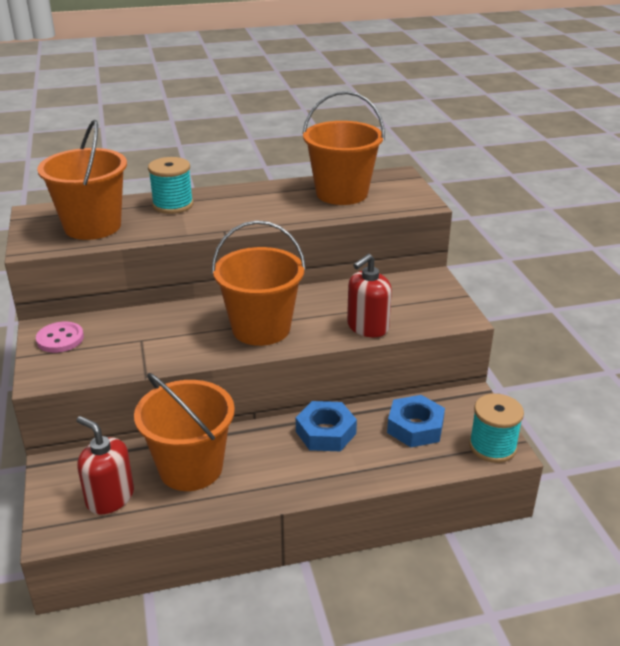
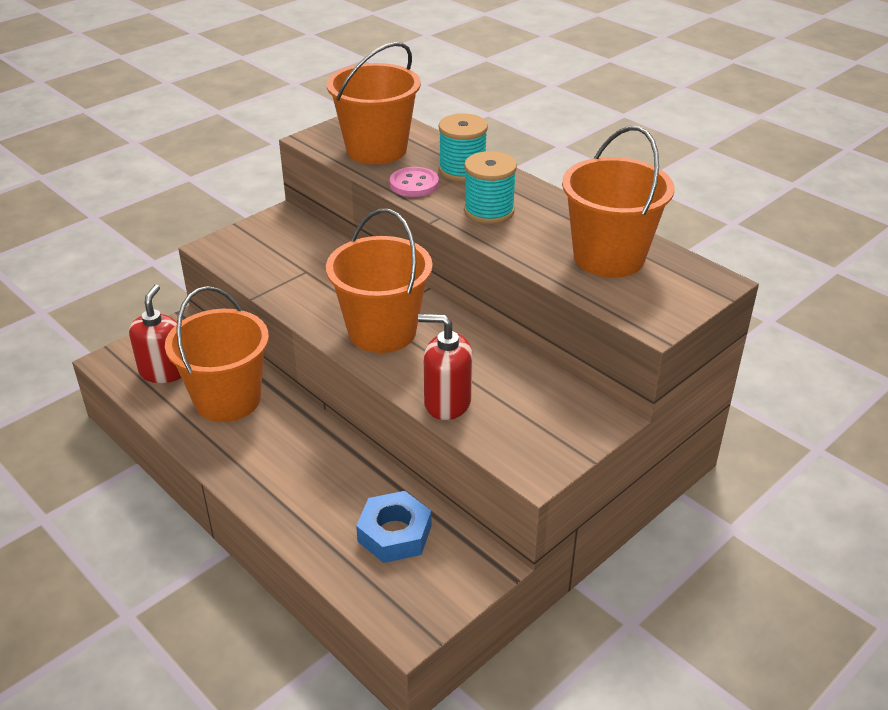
camera: 60 degrees right, 5 degrees up
pink button [36,322,84,353] -> pink button moved to [390,167,439,197]
blue nut [296,401,357,452] -> none
turquoise spool [469,394,524,463] -> turquoise spool moved to [464,151,517,224]

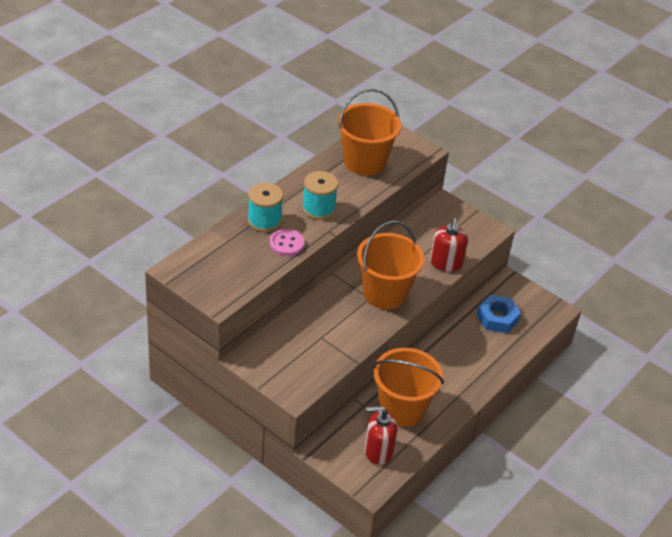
camera: 100 degrees left, 5 degrees up
orange bucket [327,42,421,164] -> none

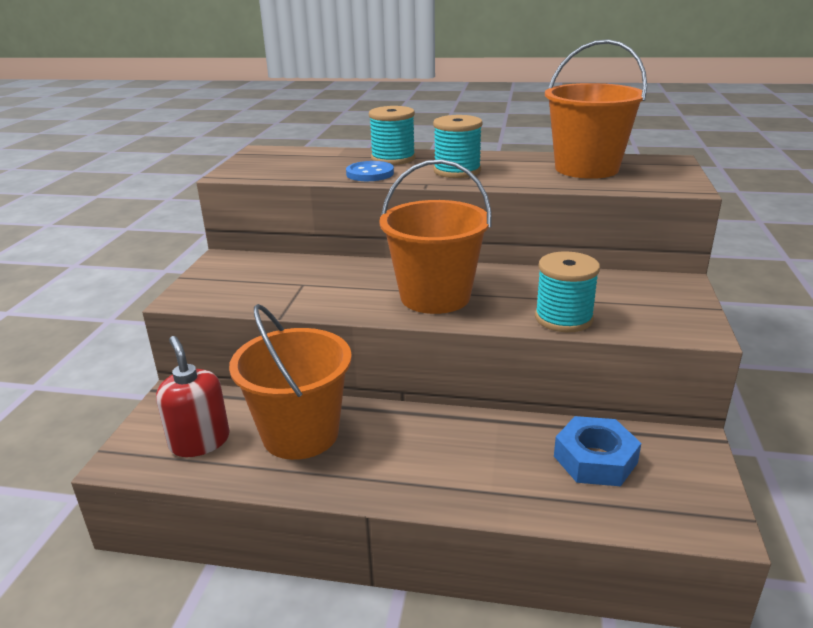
camera: 65 degrees right, 15 degrees down
pink button [269,229,304,256] -> blue button [346,161,394,181]
red soap dispenser [430,218,468,271] -> turquoise spool [535,251,600,332]

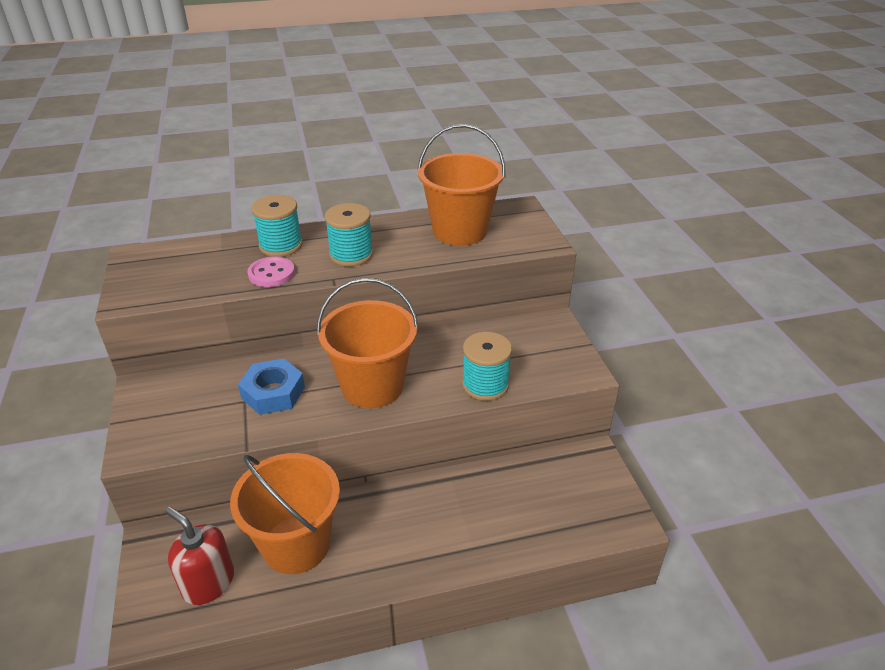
camera: 25 degrees left, 10 degrees up
blue button [346,161,394,181] -> pink button [248,256,295,287]
blue nut [554,416,641,486] -> blue nut moved to [238,359,305,415]

